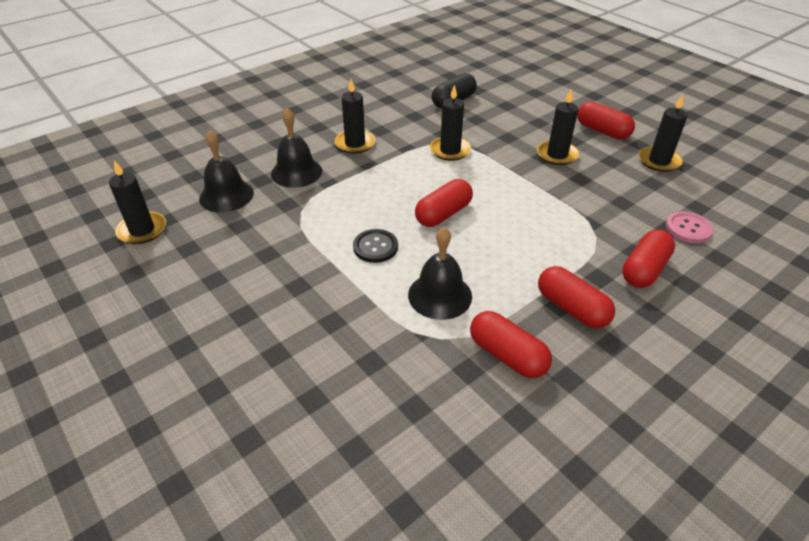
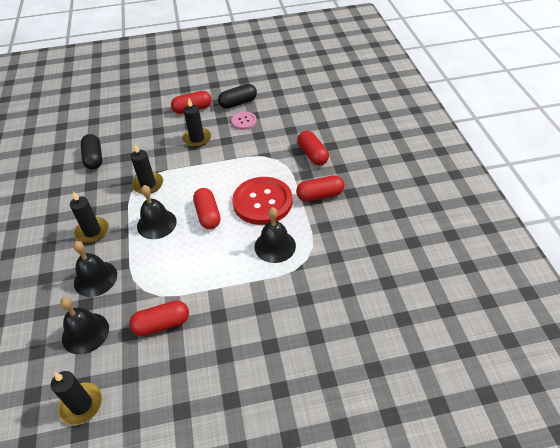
camera: 60 degrees left, 5 degrees up
black button [353,229,398,263] -> none
red capsule [470,311,552,378] -> red capsule moved to [129,300,189,336]
black candle [639,95,688,172] -> black capsule [218,84,257,109]
pink button [666,212,713,243] -> pink button moved to [231,112,257,130]
none -> black bell [137,185,177,239]
none -> red button [232,177,292,225]

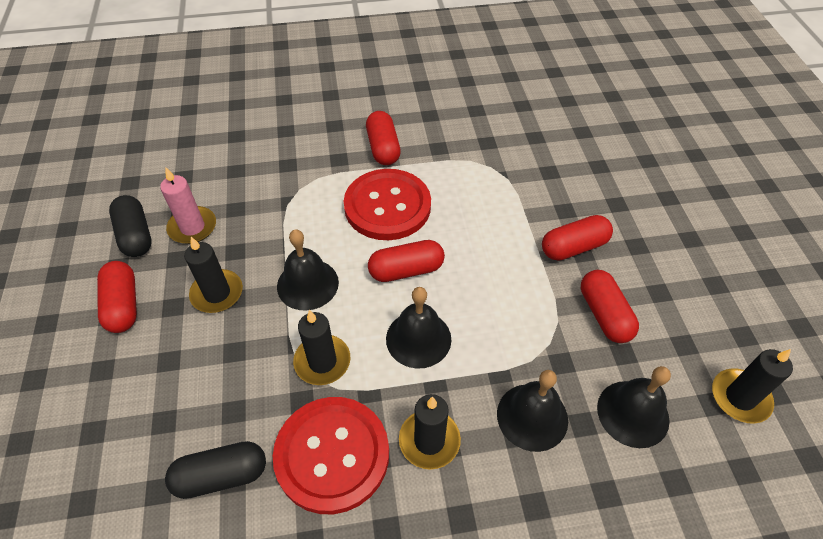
camera: 90 degrees left, 5 degrees up
pink button [231,112,257,130] -> pink candle [160,168,216,244]
black bell [255,207,296,263] -> black bell moved to [277,229,339,311]
red capsule [297,131,329,165] -> red capsule moved to [542,215,613,261]
none -> red button [273,397,389,514]

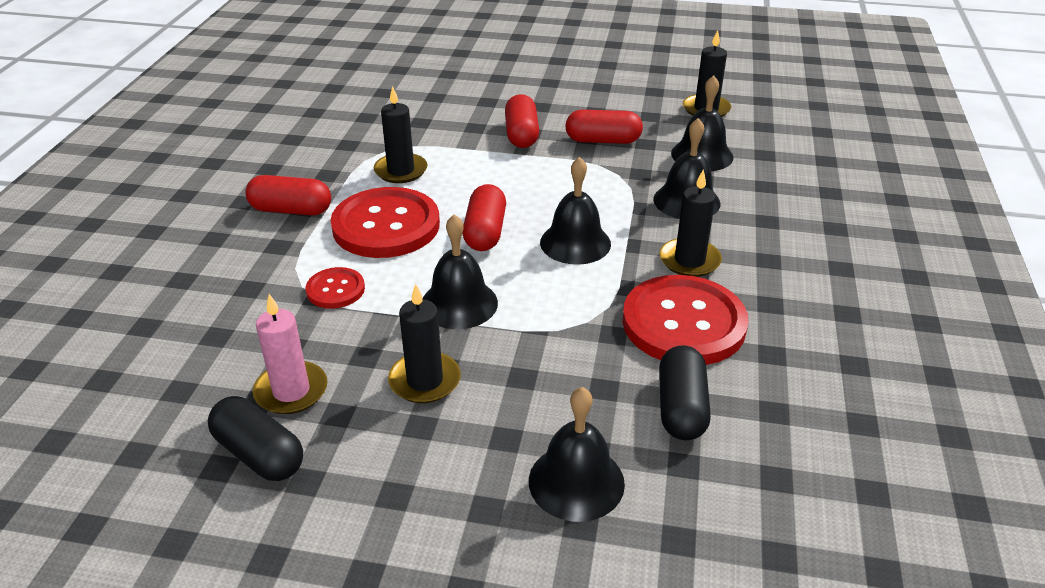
camera: 70 degrees left, 15 degrees down
red capsule [97,261,137,333] -> none
black capsule [109,195,152,257] -> black capsule turned 45 degrees clockwise [208,396,303,481]
black candle [293,310,350,385] -> black candle moved to [373,86,427,183]
none -> red button [306,267,365,309]
none -> black bell [529,387,625,522]

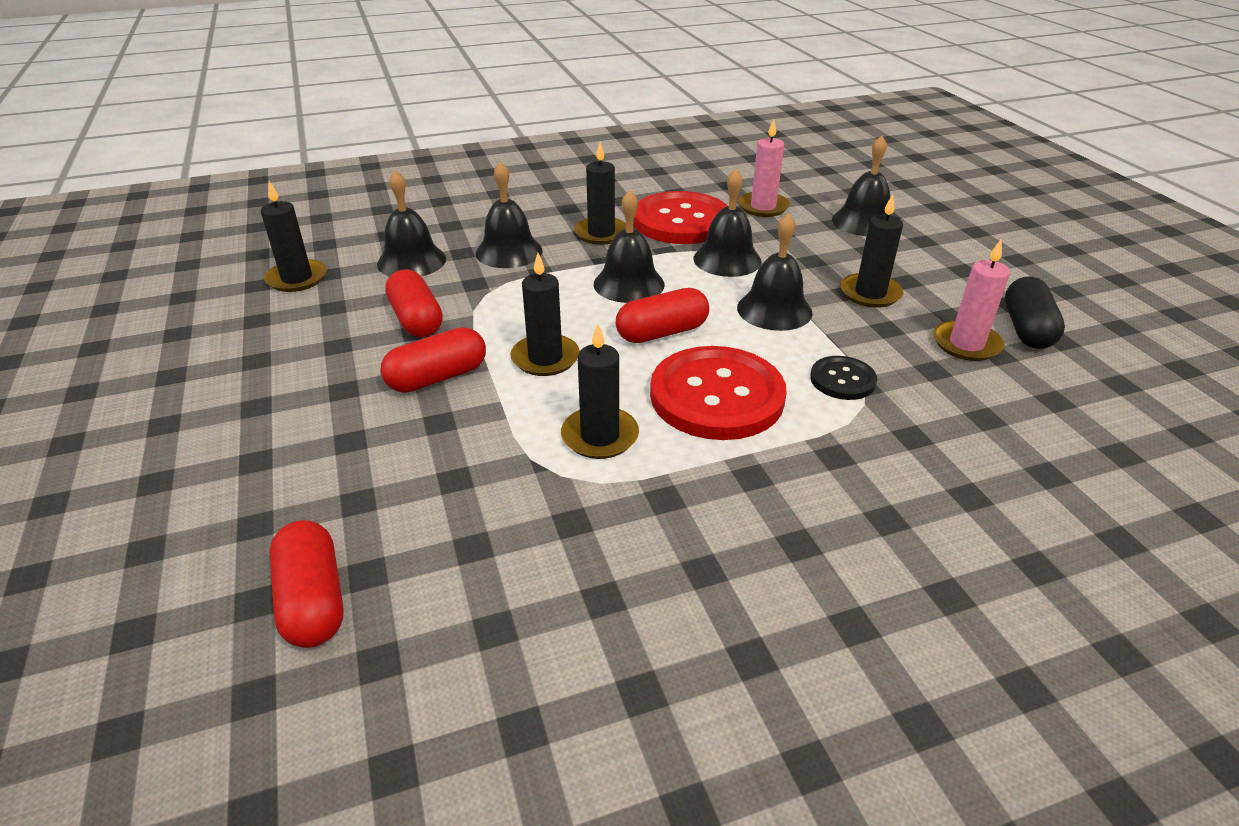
camera: 120 degrees left, 0 degrees up
red capsule [245,175,331,216] -> red capsule moved to [269,520,344,648]
red button [306,267,365,309] -> black button [810,356,877,400]
black capsule [659,345,711,440] -> pink candle [738,119,790,217]
none -> black candle [510,253,580,376]
none -> black bell [694,169,762,277]

